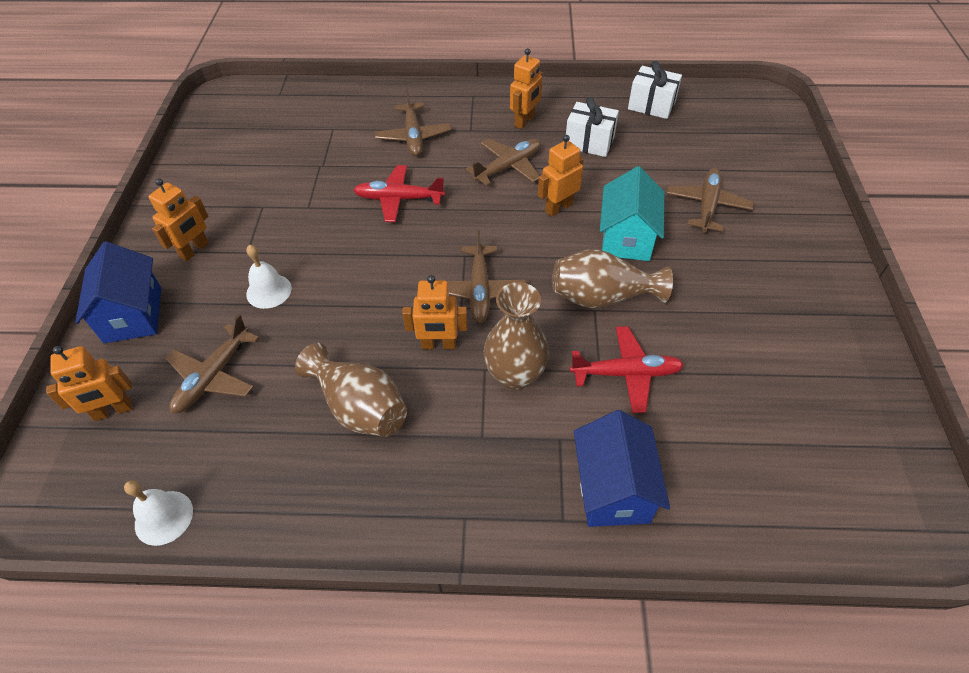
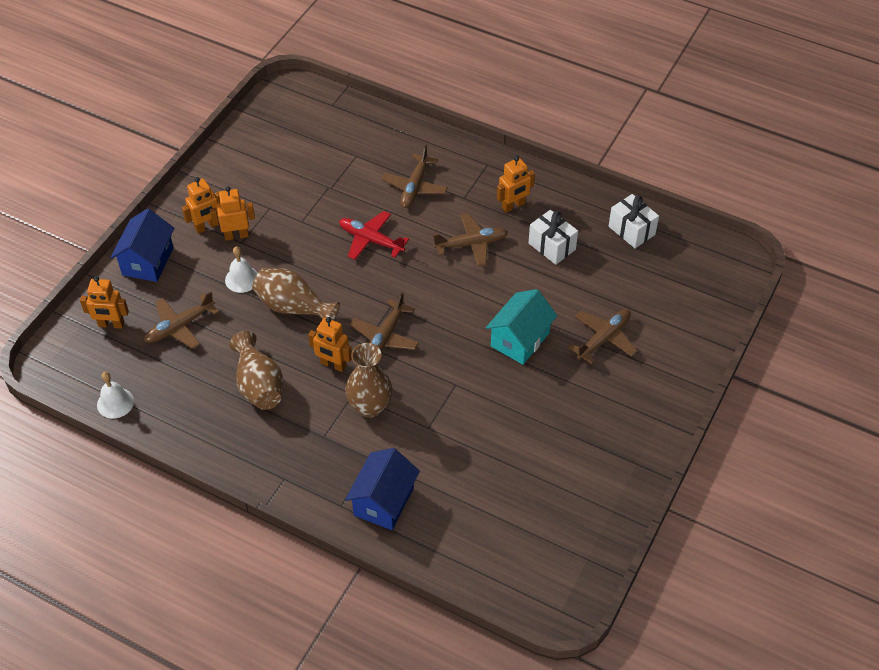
camera: 25 degrees right, 0 degrees up
orange robot [538,135,584,217] -> orange robot moved to [210,186,255,241]
brown vase [552,249,673,308] -> brown vase moved to [252,268,340,320]
red plane [570,326,684,413] -> none

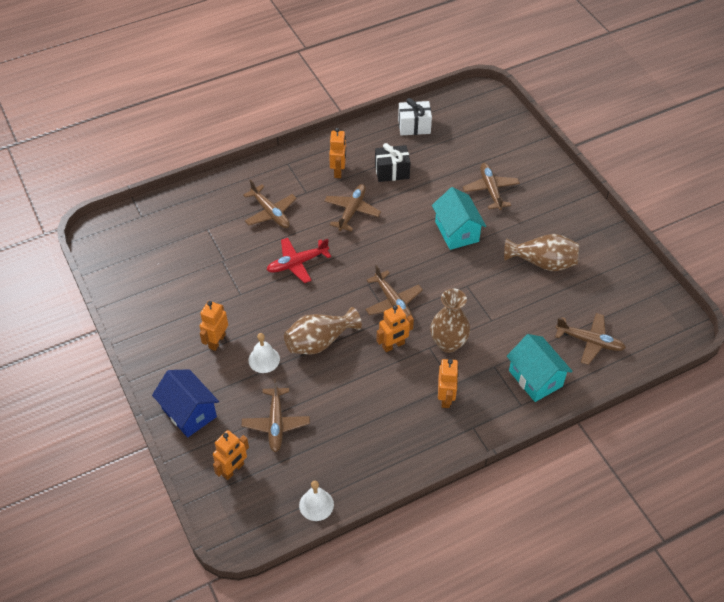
camera: 55 degrees left, 0 degrees up
orange robot [182,177,220,234] -> orange robot moved to [438,359,459,408]
brown vase [229,331,283,410] -> brown vase moved to [504,234,579,271]
blue house [345,448,420,530] -> turquoise house [507,334,573,402]
white gift [528,210,578,265] -> black gift [375,143,410,182]
none -> brown plane [555,313,626,365]

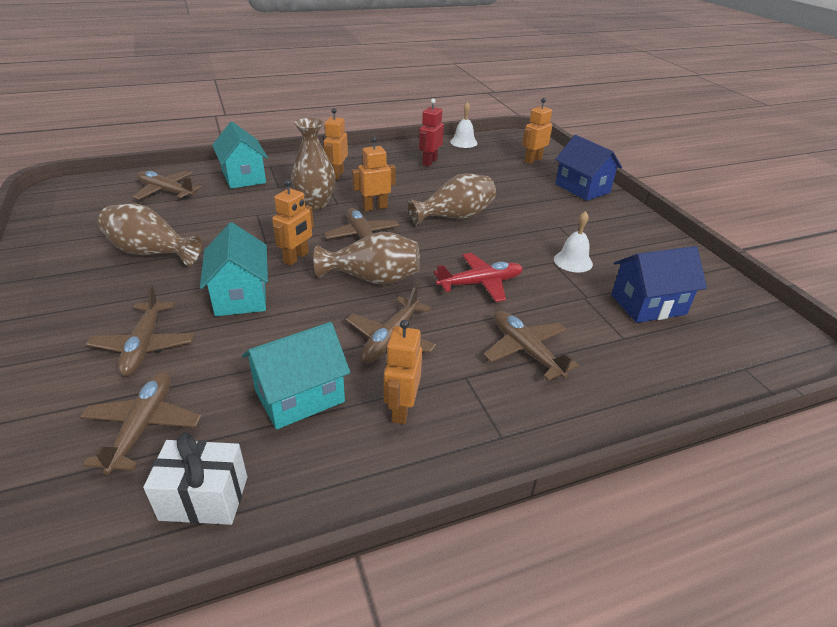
camera: 175 degrees left, 15 degrees down
orange robot [200,301,228,351] -> orange robot moved to [272,180,314,265]
brown plane [242,379,310,452] -> brown plane moved to [80,371,201,475]
white bell [248,333,280,373] -> white bell moved to [554,211,593,273]
black gift [375,143,410,182] -> turquoise house [242,322,351,430]
none -> brown vase [313,232,420,285]
none -> red robot [419,98,444,167]
none -> blue house [611,246,707,323]

